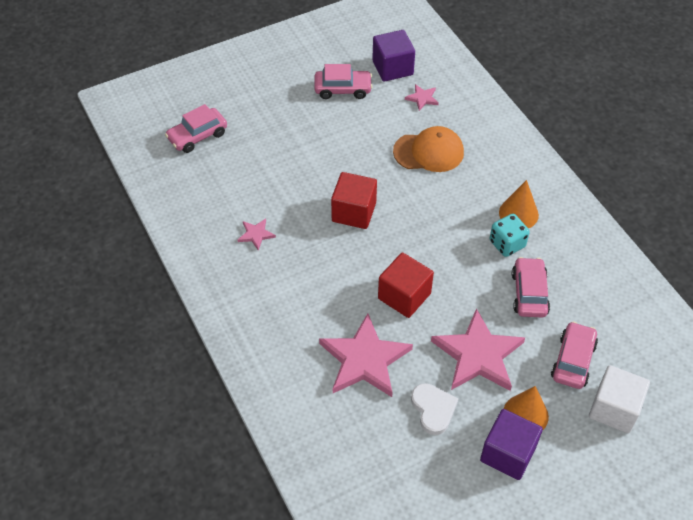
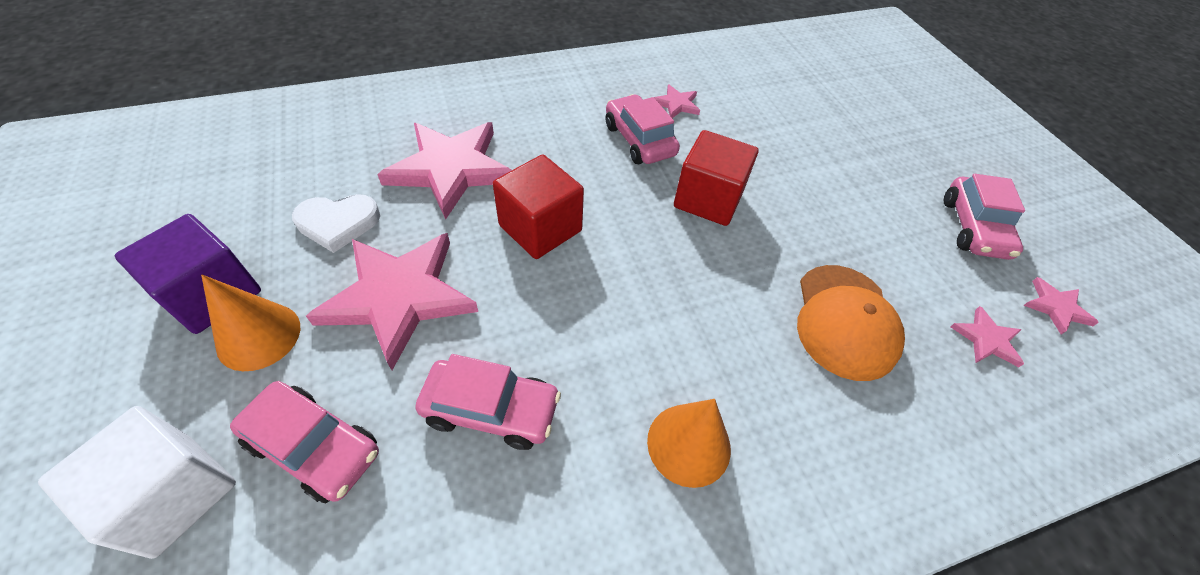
camera: 95 degrees right, 0 degrees up
pink car [165,104,227,153] -> pink car moved to [606,94,680,164]
purple cube [372,30,415,82] -> pink star [1023,277,1099,335]
turquoise dice [490,214,530,257] -> none

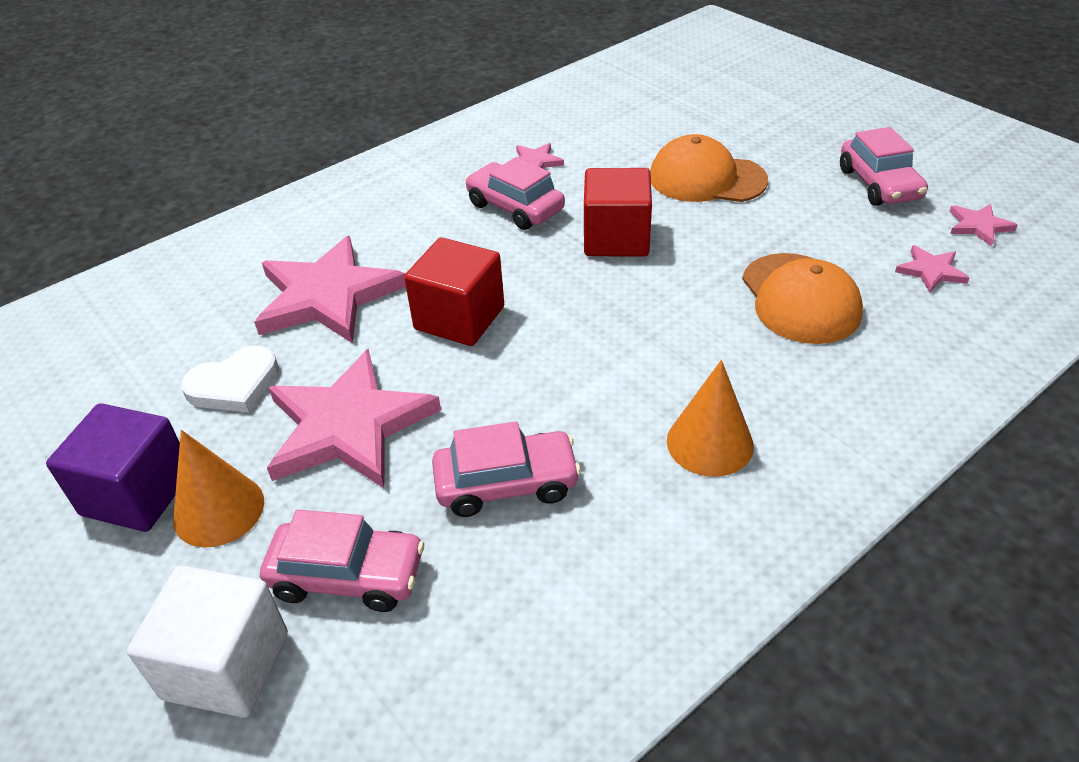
camera: 15 degrees left, 10 degrees down
none -> orange cap [650,134,768,202]

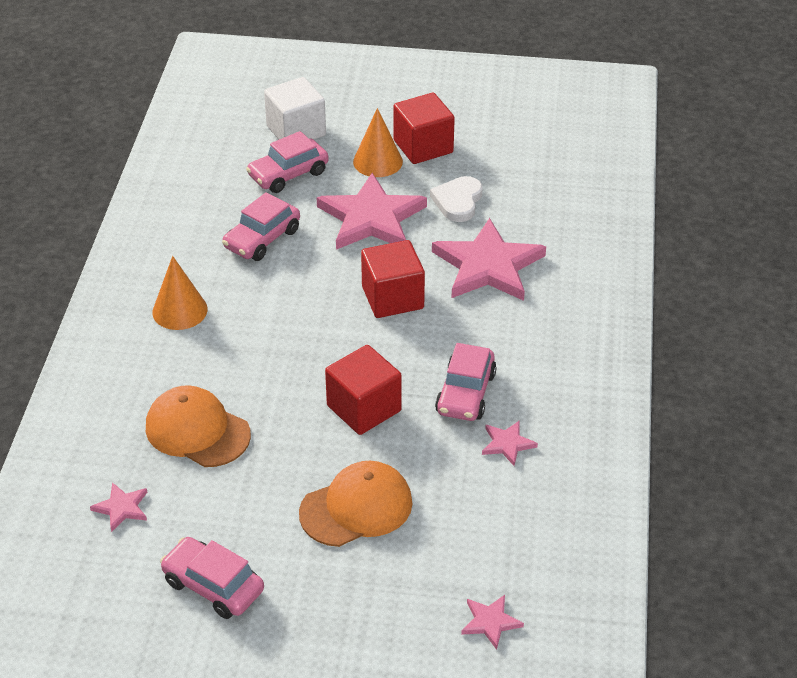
camera: 135 degrees right, 0 degrees up
purple cube [46,403,180,532] -> red cube [393,93,455,164]
pink car [465,157,565,230] -> pink car turned 105 degrees clockwise [435,343,497,421]
pink star [949,204,1018,246] -> pink star moved to [461,595,524,650]

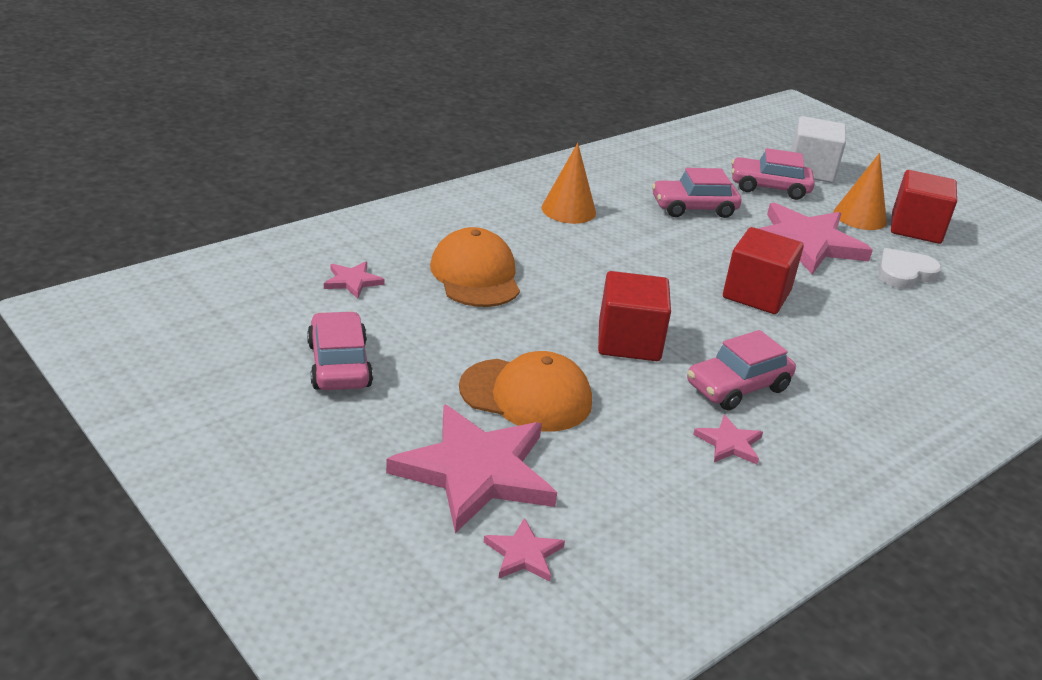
camera: 40 degrees right, 10 degrees down
pink star [432,218,546,301] -> pink star moved to [386,405,557,533]

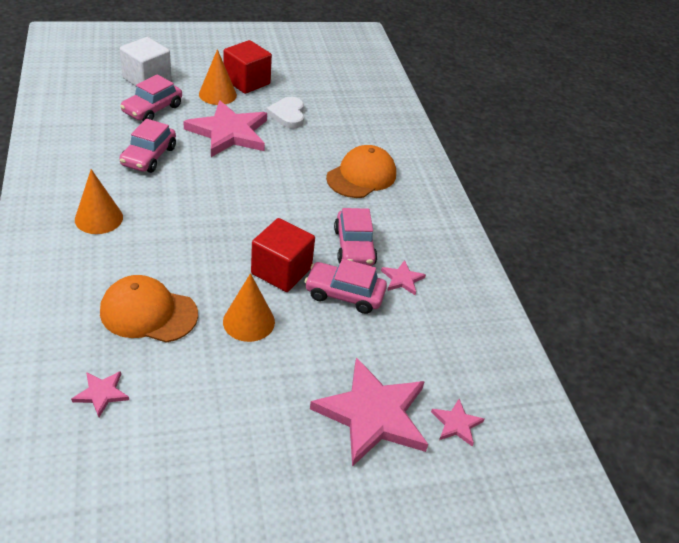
camera: 65 degrees left, 10 degrees up
pink car [307,311,373,390] -> pink car moved to [305,259,387,314]
orange cap [459,351,592,432] -> orange cap moved to [326,145,396,198]
red cube [723,227,804,314] -> none
none -> orange cone [223,273,275,342]

